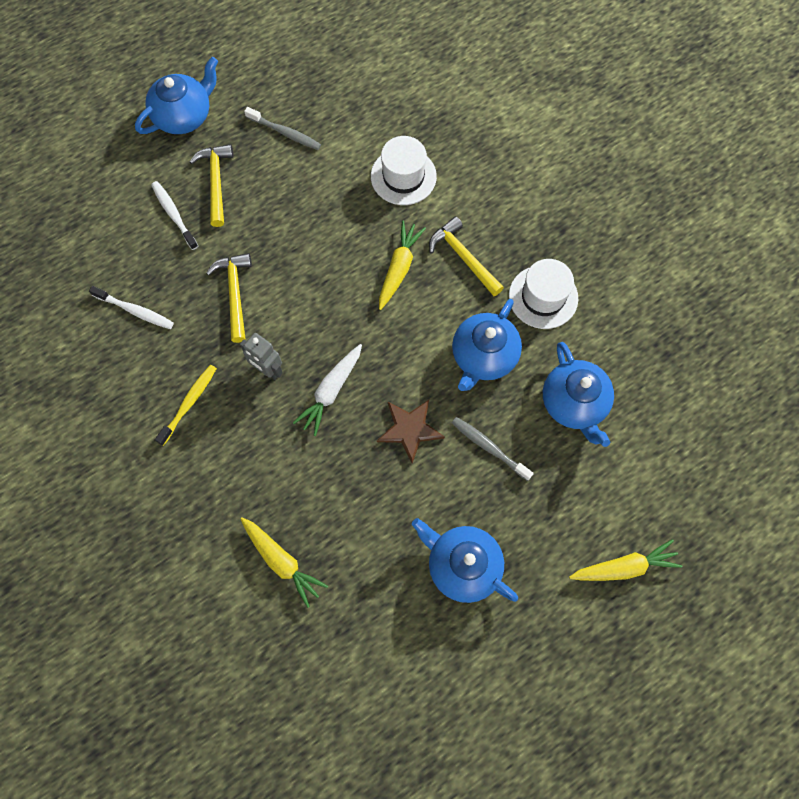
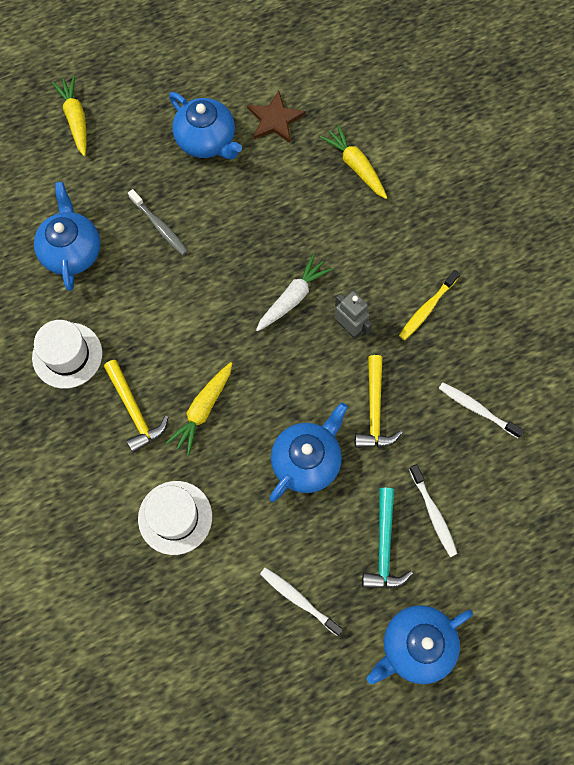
camera: 170 degrees left, 0 degrees up
yellow hammer [190,144,233,227] -> turquoise hammer [362,488,413,589]
grey toothbrush [244,107,321,150] -> white toothbrush [260,568,343,636]
brown star [377,400,445,464] -> brown star moved to [247,91,306,143]
blue teapot [452,299,522,391] -> blue teapot moved to [269,402,348,502]
yellow carrot [569,539,682,581] -> yellow carrot turned 75 degrees clockwise [52,76,87,156]

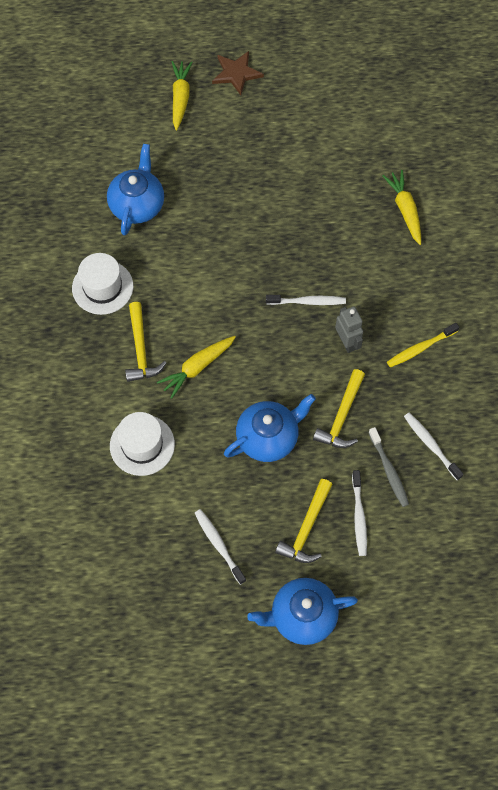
camera: 20 degrees right, 5 degrees down
grey toothbrush [128,189,188,255] -> grey toothbrush moved to [368,427,409,507]
blue teapot [169,92,242,159] -> none
brown star [247,91,306,143] -> brown star moved to [212,51,264,95]
white carrot [256,254,332,332] -> white toothbrush [266,295,346,305]
turquoise hammer [362,488,413,589] -> yellow hammer [275,479,333,563]

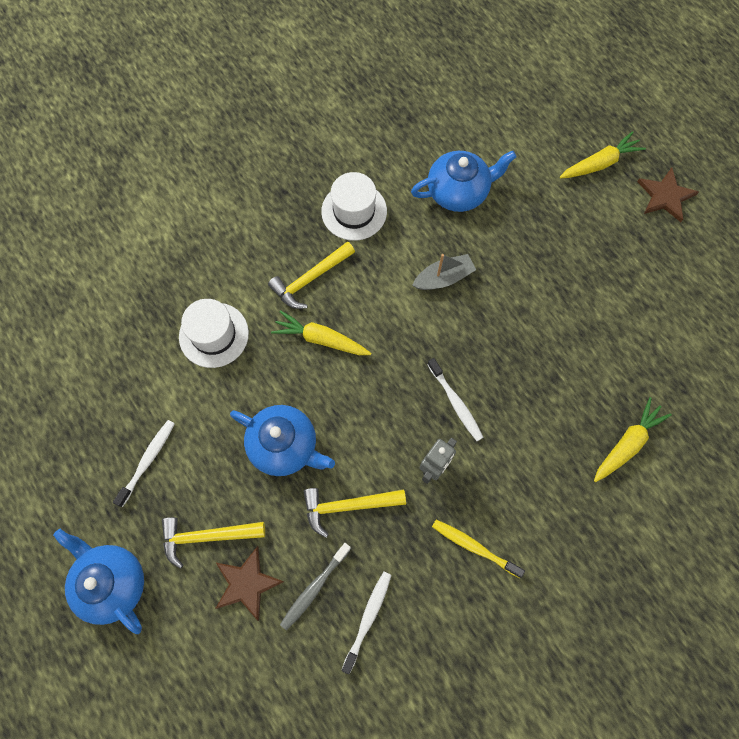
camera: 60 degrees right, 5 degrees up
white toothbrush [352,470,367,556] -> brown star [215,546,284,621]
none -> grey boat [412,254,476,290]

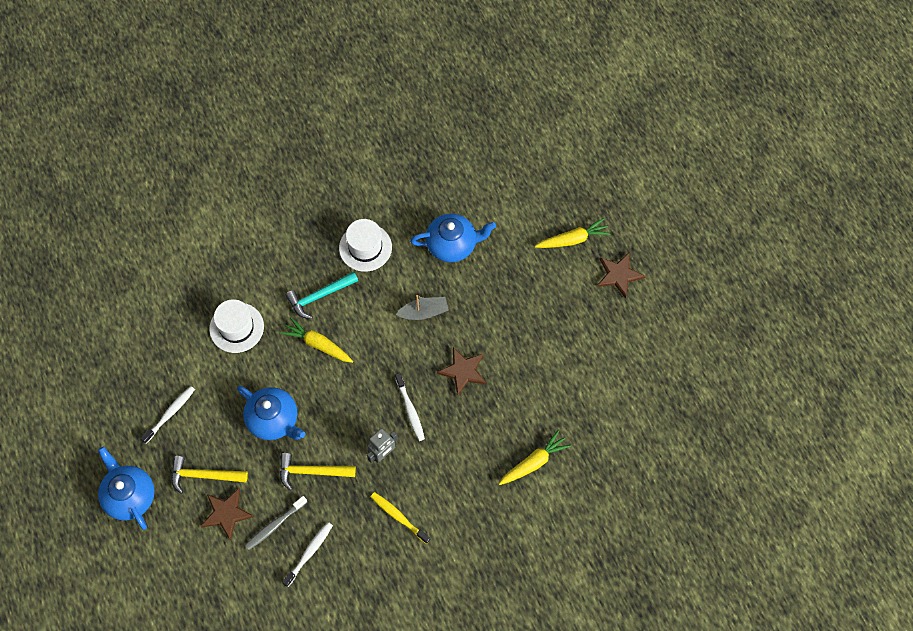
camera: 10 degrees right, 5 degrees down
yellow hammer [268,241,355,309] -> turquoise hammer [286,272,358,319]
none -> brown star [437,347,486,396]

